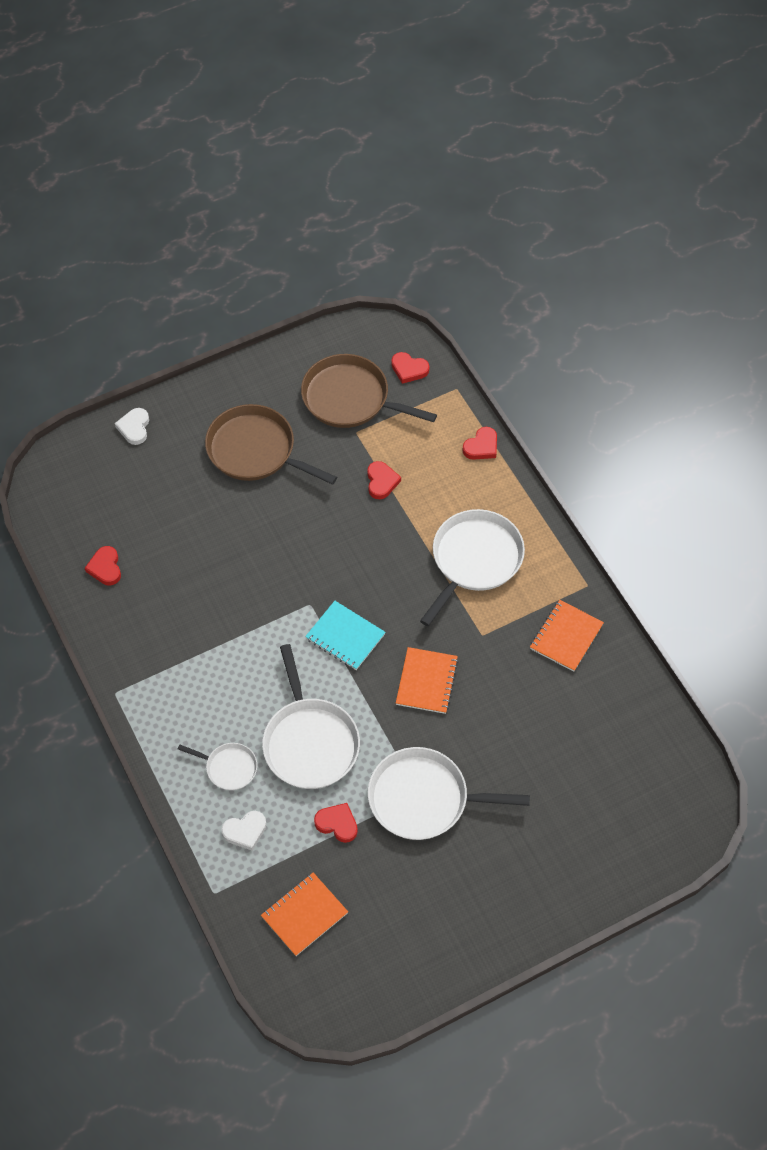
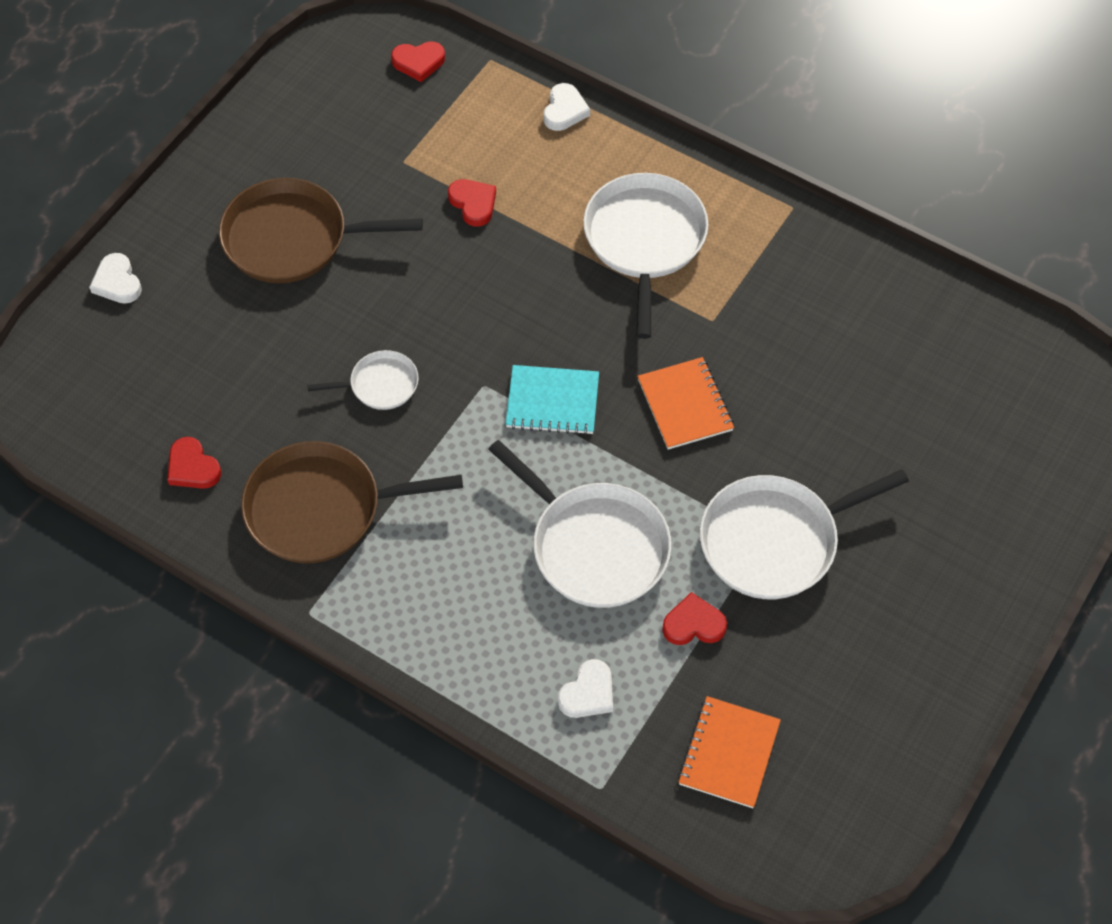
camera: 30 degrees left, 0 degrees up
white pan [178,743,257,790] -> white pan moved to [307,350,419,410]
brown pan [301,354,437,428] -> brown pan moved to [241,441,463,563]
red heart [462,427,497,460] -> white heart [544,83,590,131]
orange notebook [530,600,604,672] -> none

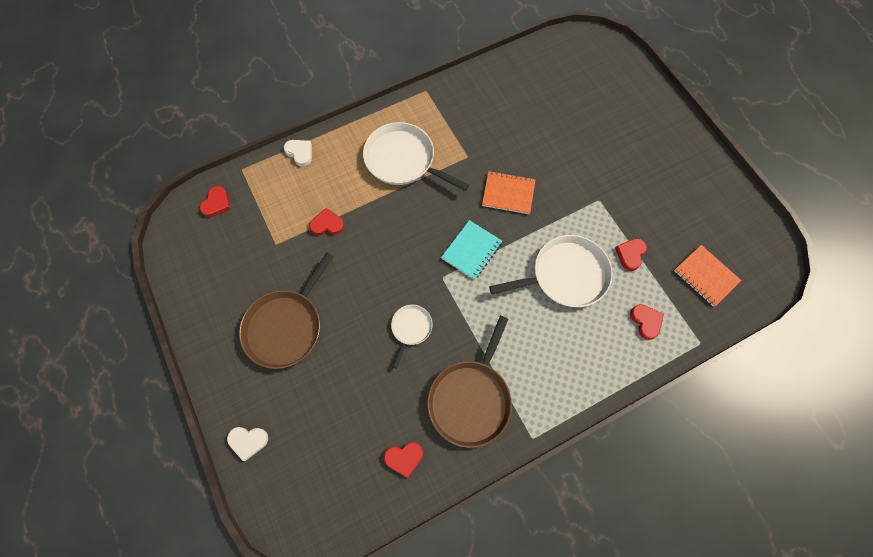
camera: 60 degrees left, 10 degrees up
white heart [558,659,613,718] -> red heart [630,304,664,340]
white pan [700,469,909,599] -> none

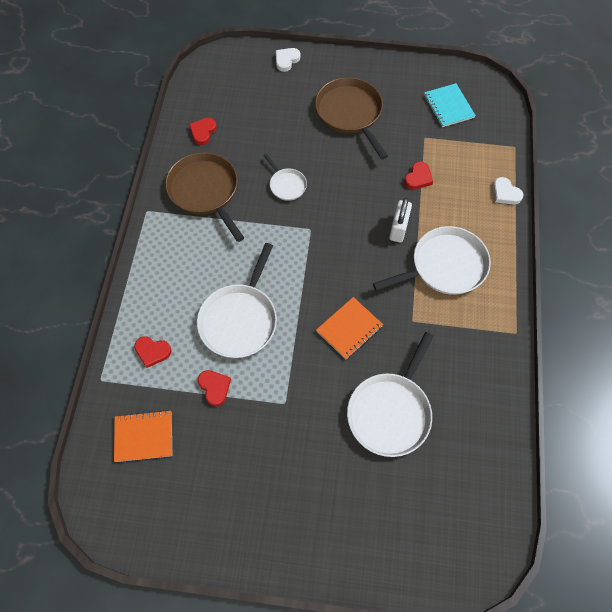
camera: 125 degrees right, 5 degrees down
red heart [199,186,231,217] -> none
white heart [284,140,312,167] -> white heart turned 60 degrees clockwise [493,177,524,205]
turquoise notebook [441,220,502,280] -> turquoise notebook moved to [424,83,476,127]
none -> white pan [347,332,433,457]
none -> white padlock [389,198,412,242]

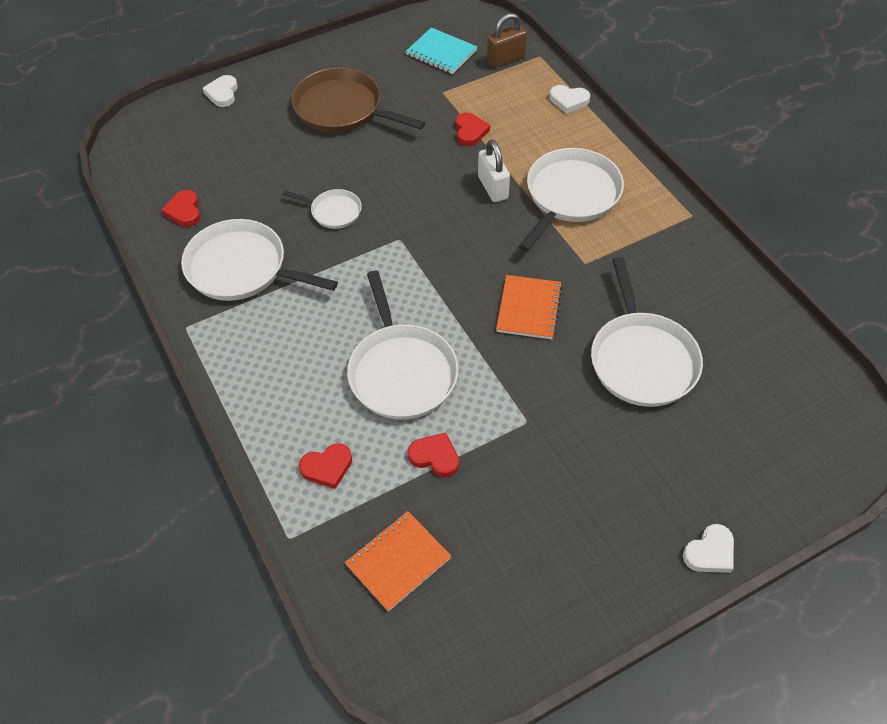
camera: 35 degrees left, 10 degrees down
brown pan [165,152,244,242] -> white pan [181,219,338,301]
none -> brown padlock [487,13,527,68]
none -> white heart [683,524,734,573]

